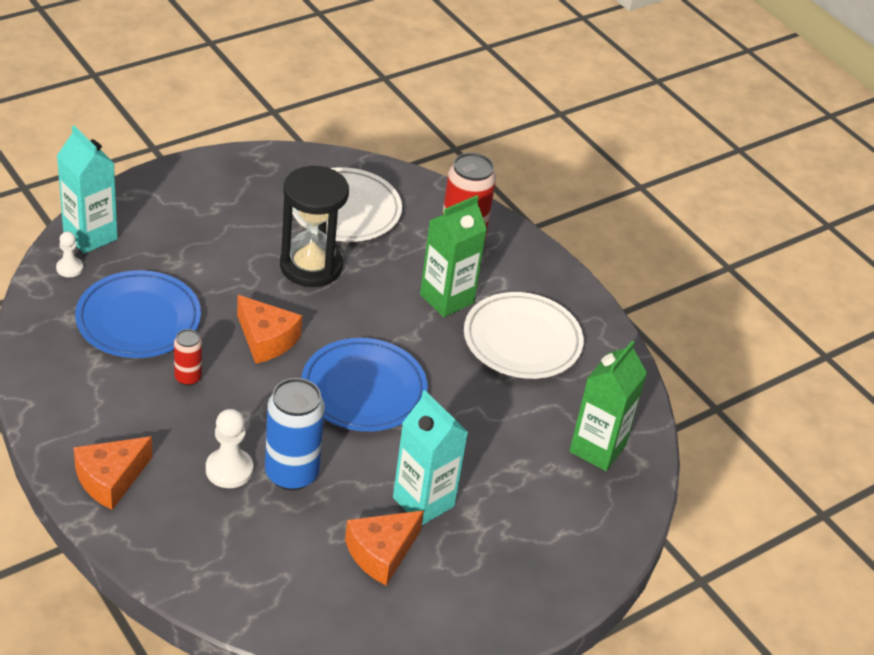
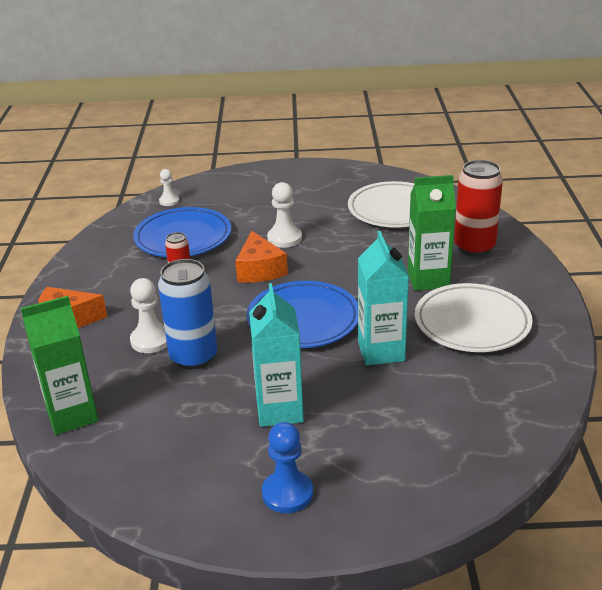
camera: 40 degrees right, 10 degrees down
turquoise carton [57,126,118,253] -> turquoise carton moved to [358,231,409,366]
black hourglass [280,166,349,287] -> none
orange cheese [345,510,424,585] -> none
green carton [569,340,647,471] -> green carton moved to [21,296,98,435]
none -> blue pawn [262,422,313,513]
none -> white pawn [267,182,302,248]

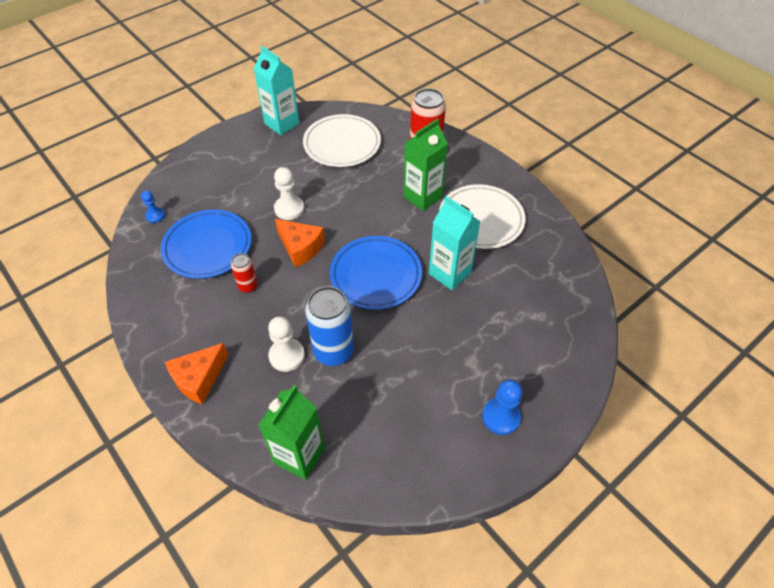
camera: 40 degrees left, 20 degrees up
white pawn [159,169,179,206] -> blue pawn [141,191,165,223]
turquoise carton [249,283,304,427] -> turquoise carton moved to [254,46,300,135]

